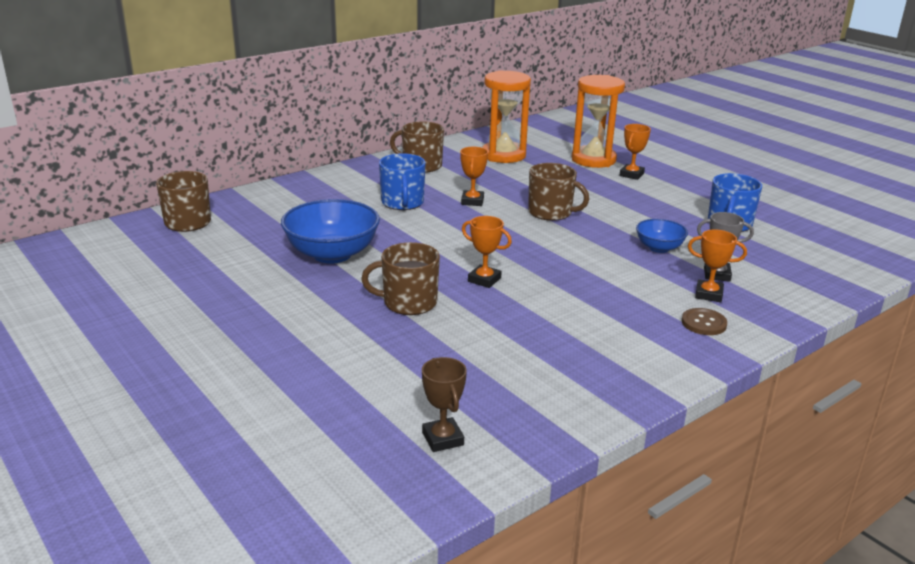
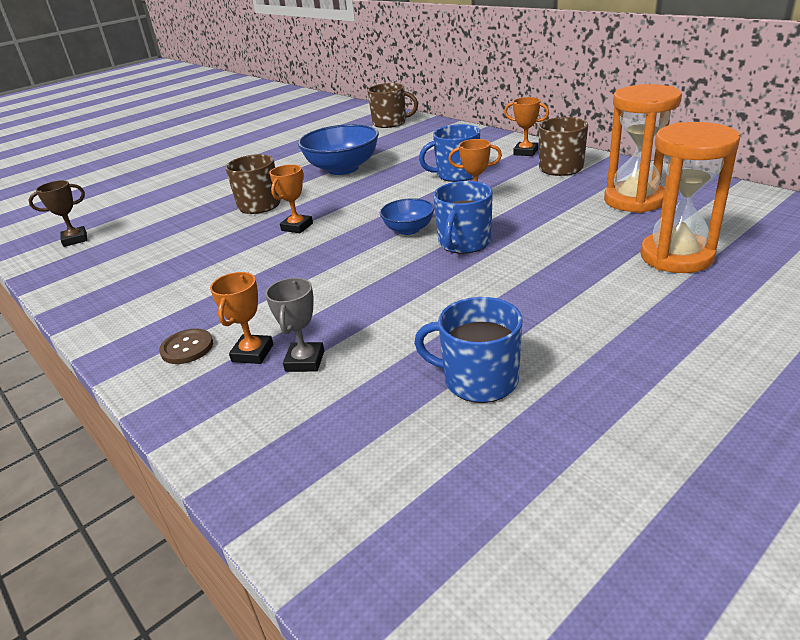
camera: 90 degrees right, 5 degrees up
brown mug [528,163,589,221] -> blue mug [433,181,493,254]
orange trophy [619,124,651,180] -> orange trophy moved to [504,97,549,156]
blue bowl [636,219,688,253] -> blue bowl moved to [380,198,435,235]

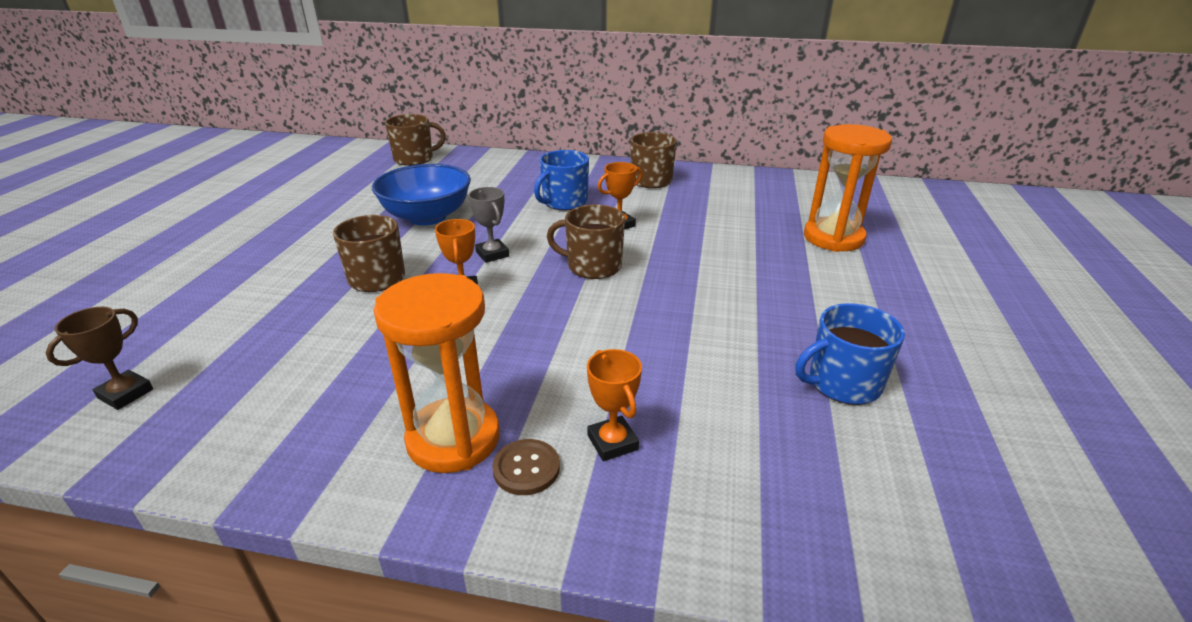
camera: 40 degrees left, 0 degrees up
grey trophy [265,278,324,372] -> grey trophy moved to [468,187,509,263]
blue bowl [380,198,435,235] -> brown mug [547,204,625,279]
blue mug [433,181,493,254] -> none
orange trophy [504,97,549,156] -> none
orange hourglass [604,84,682,213] -> orange hourglass moved to [374,273,500,473]

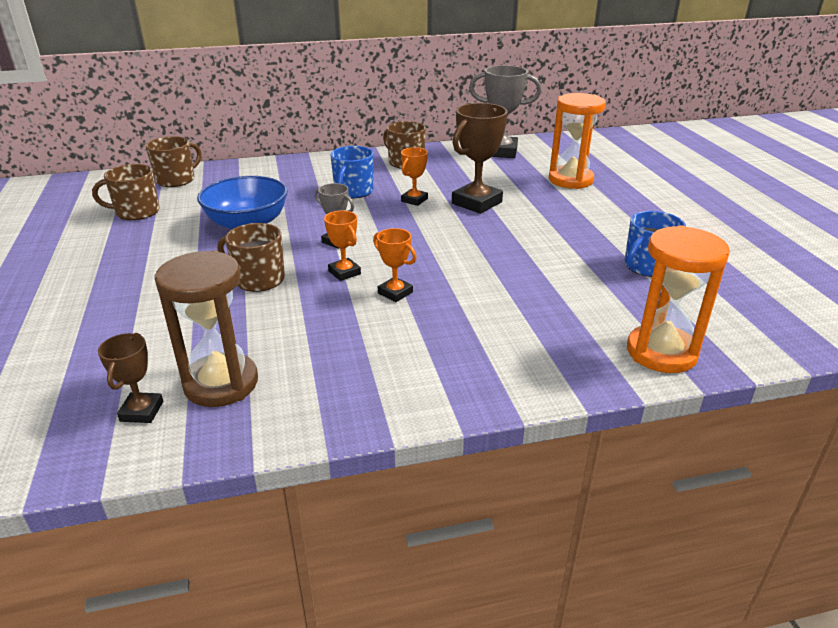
camera: 25 degrees left, 0 degrees up
orange hourglass [374,273,500,473] -> orange hourglass moved to [627,225,730,373]
brown button [492,439,560,495] -> none
brown mug [547,204,625,279] -> brown mug moved to [92,164,160,220]
orange trophy [587,349,642,461] -> orange trophy moved to [373,228,417,302]
none -> brown hourglass [154,250,258,407]
none -> brown trophy [452,103,508,214]
none -> grey trophy [469,65,542,158]

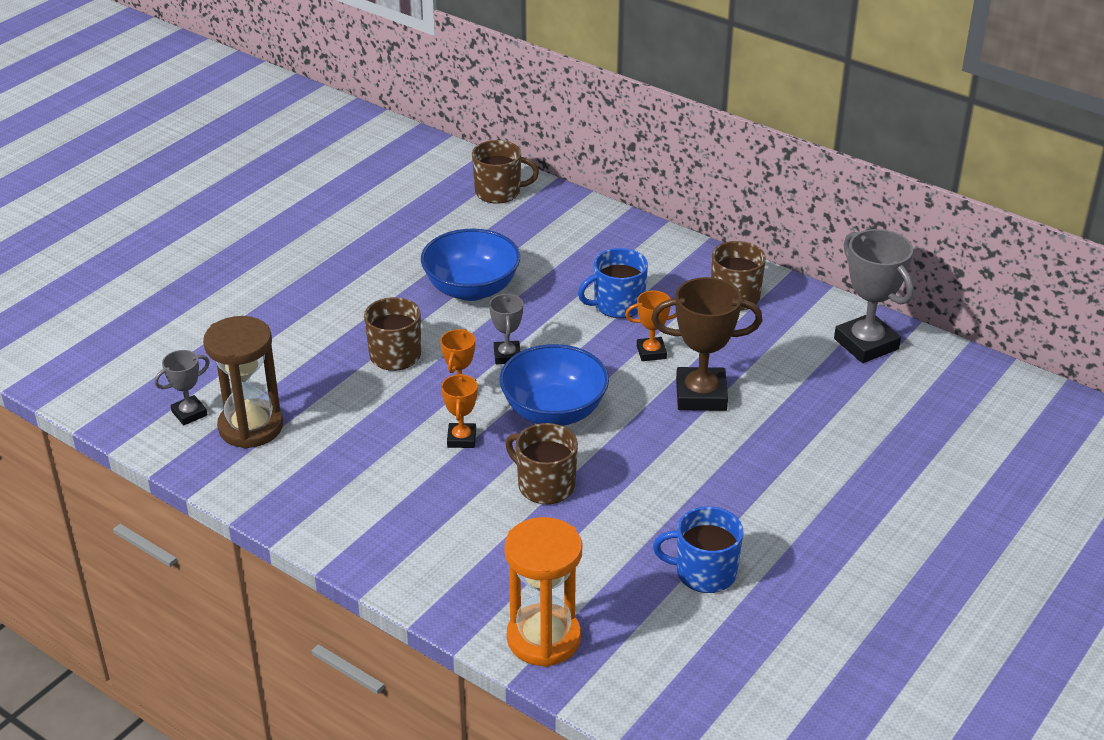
camera: 50 degrees right, 5 degrees up
brown mug [92,164,160,220] -> brown mug moved to [505,423,578,504]
brown trophy [98,333,163,423] -> grey trophy [154,350,210,425]
orange hourglass [549,93,606,189] -> none
none -> blue bowl [499,344,609,426]

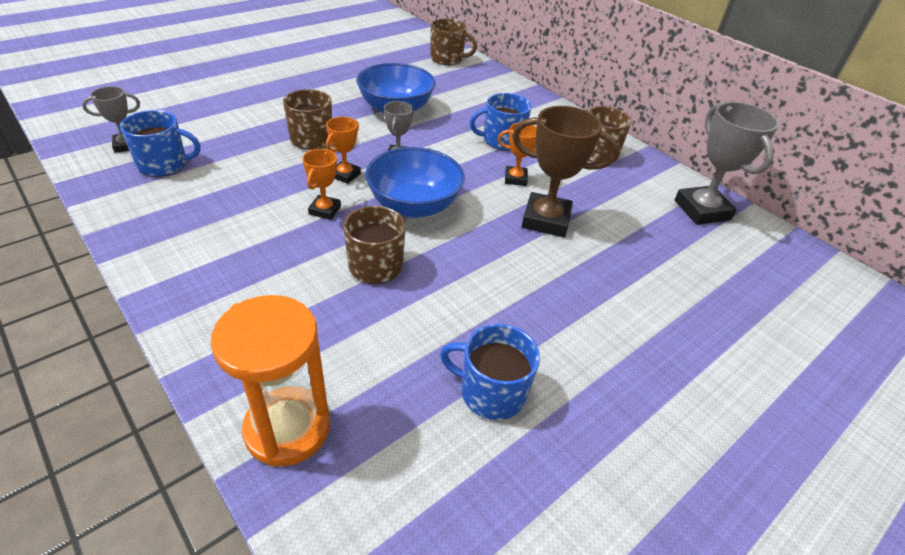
camera: 10 degrees right, 5 degrees up
brown hourglass [203,316,283,449] -> blue mug [120,110,201,177]

